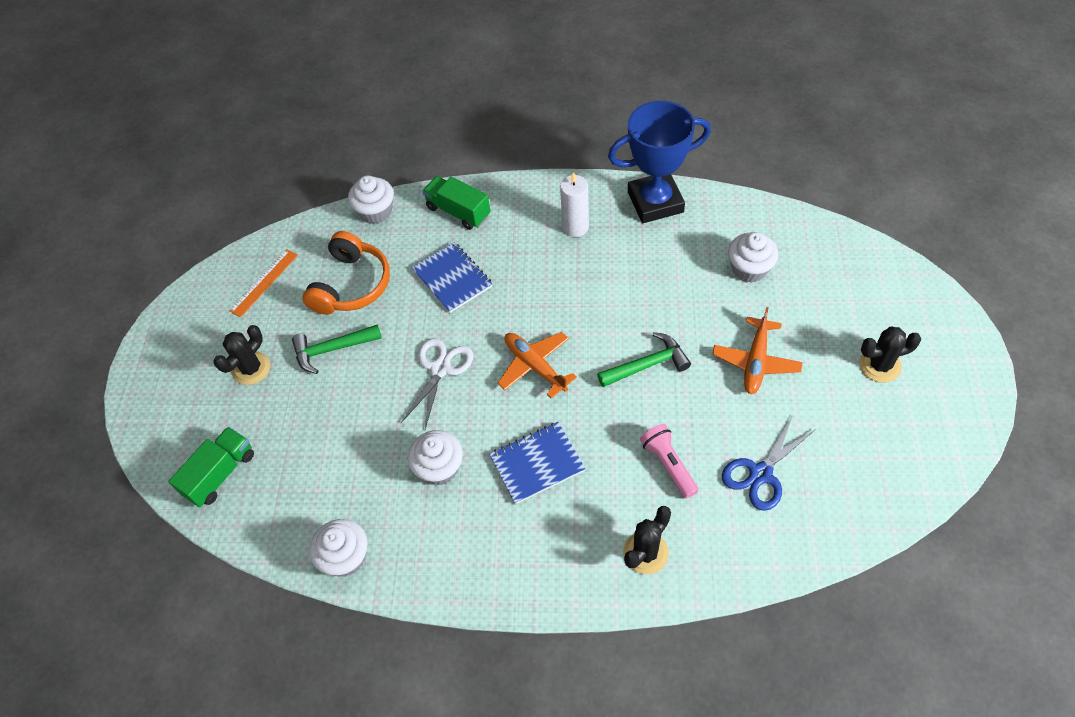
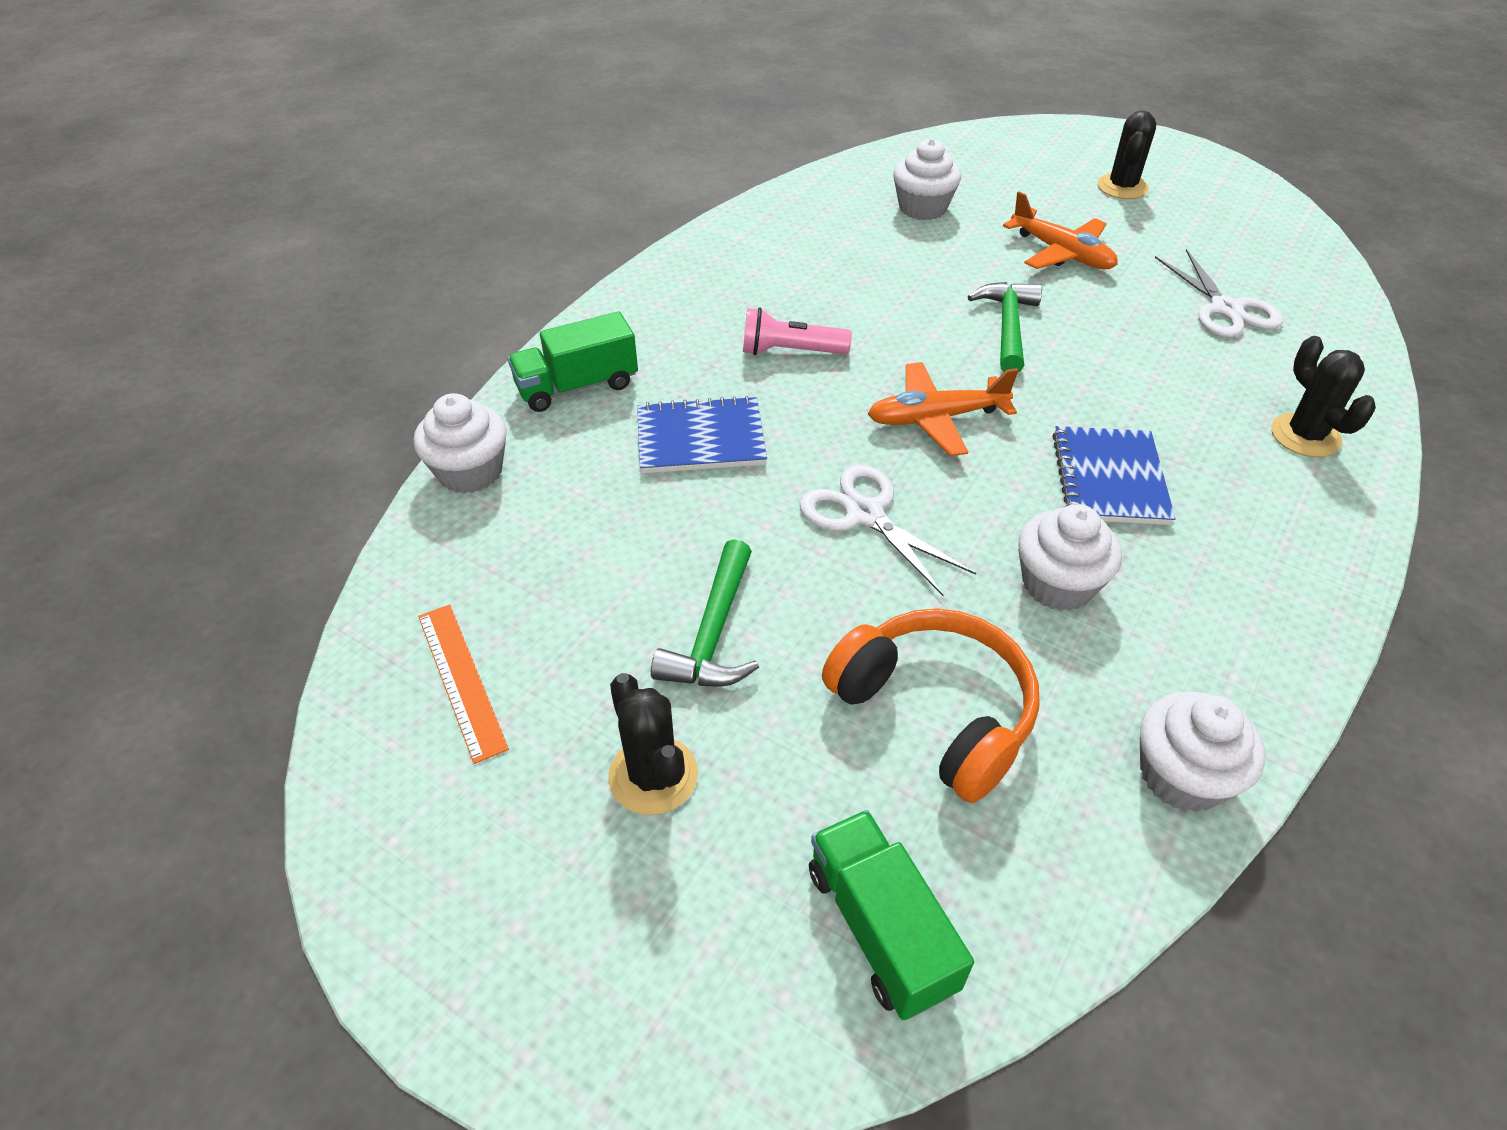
camera: 65 degrees left, 10 degrees down
orange headphones [303,231,390,315] -> orange headphones moved to [822,608,1040,803]
white candle [560,172,589,237] -> none
blue trophy [608,101,711,223] -> none
pink flashlight [640,424,699,498] -> pink flashlight moved to [743,308,852,355]
blue scissors [722,415,816,511] -> white scissors [1155,249,1283,338]

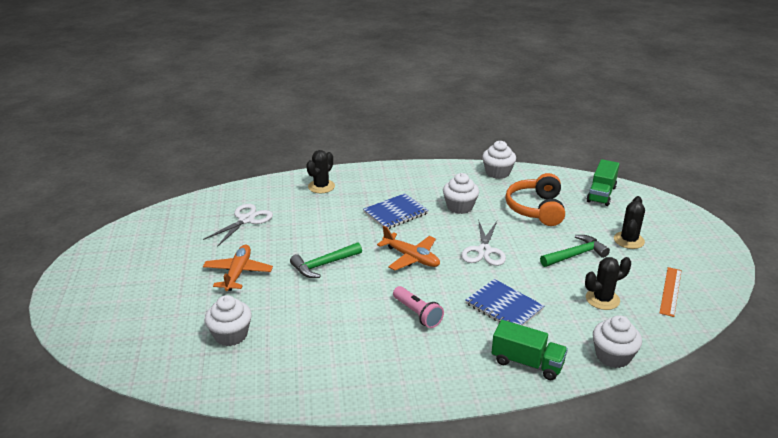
camera: 130 degrees left, 15 degrees down
black cactus [1097,111,1156,199] -> black cactus moved to [585,257,631,310]

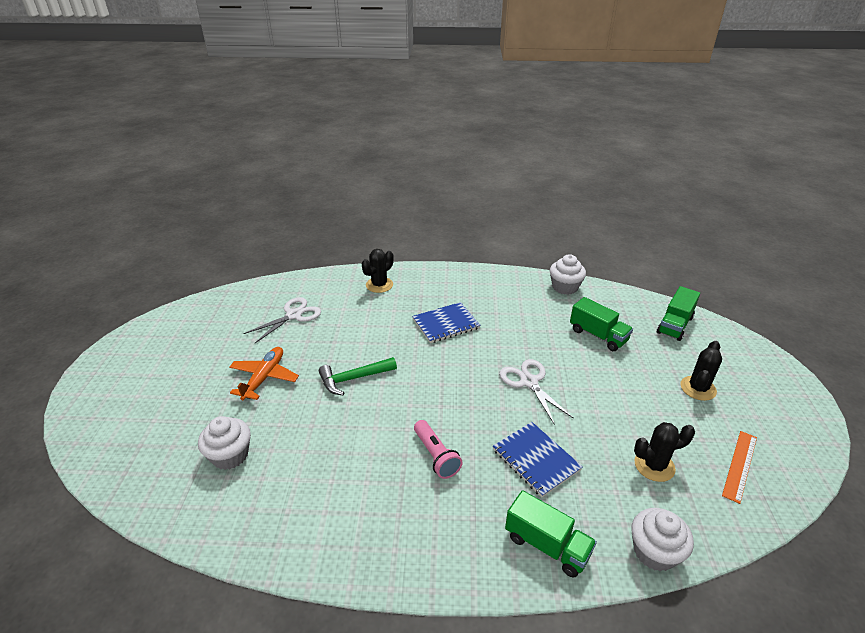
camera: 10 degrees right, 5 degrees up
orange plane [377,226,440,270] -> none
white cupcake [443,173,479,214] -> none
white scissors [461,221,506,266] -> white scissors turned 135 degrees clockwise [499,359,574,425]
orange headphones [505,173,565,226] -> green truck [570,297,633,351]
green hammer [540,235,610,267] -> none

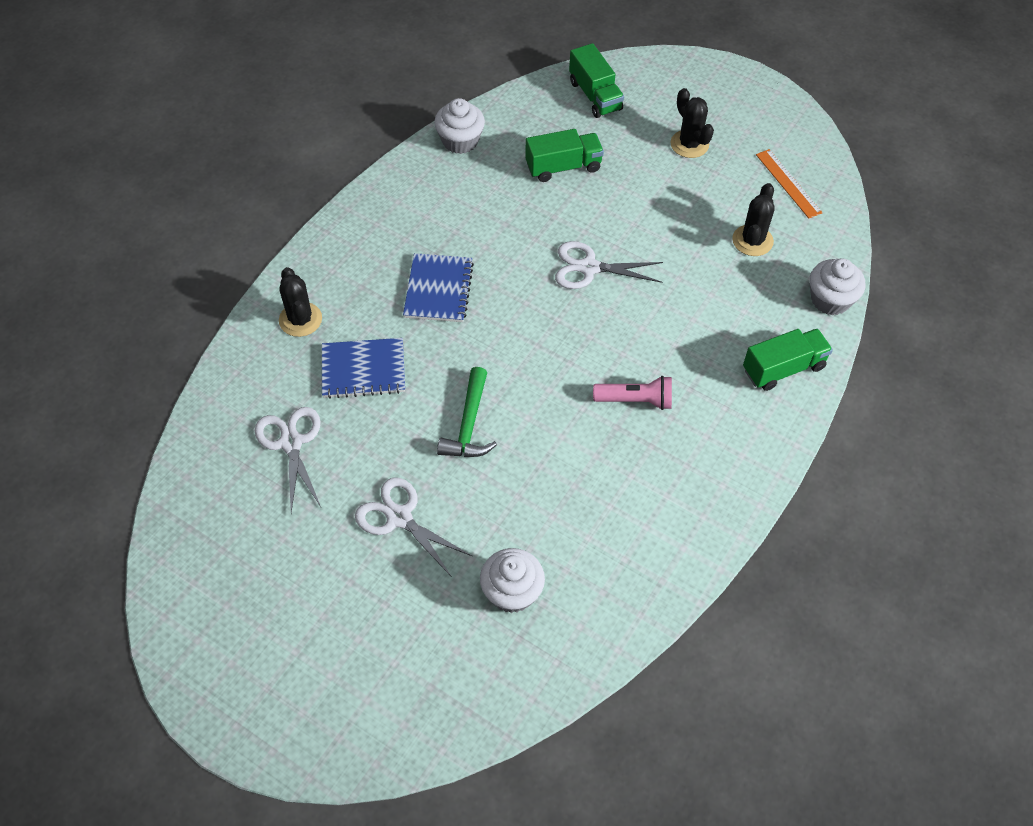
camera: 60 degrees left, 20 degrees up
orange plane [229,347,299,400] -> white scissors [355,477,472,576]
blue notebook [493,422,583,497] -> blue notebook moved to [322,338,405,399]

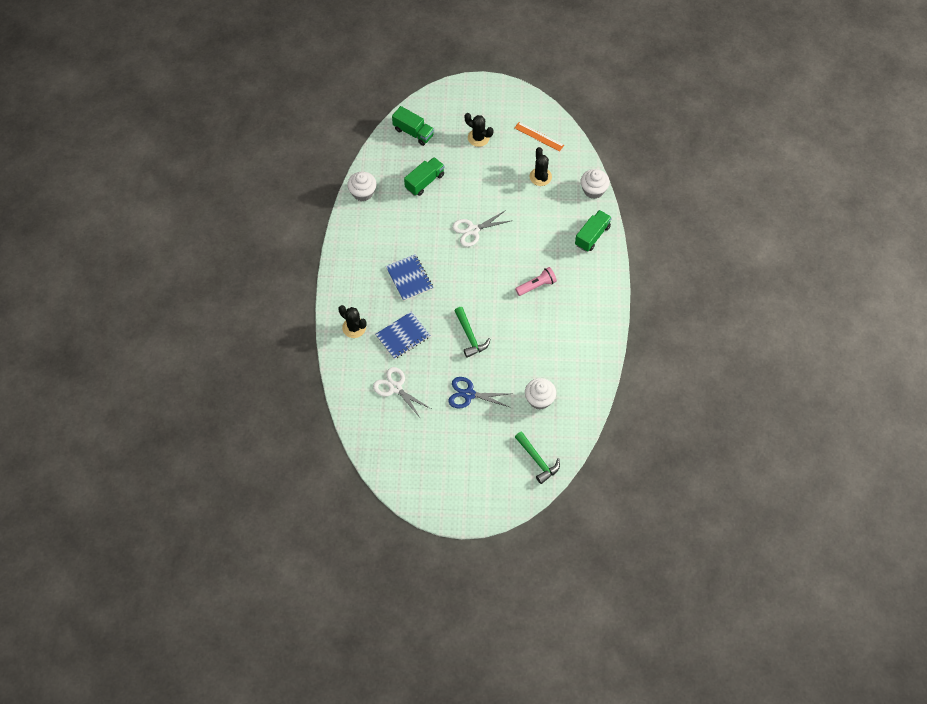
camera: 30 degrees left, 5 degrees up
white scissors [355,477,472,576] -> blue scissors [448,377,510,409]
none -> green hammer [515,431,560,484]

